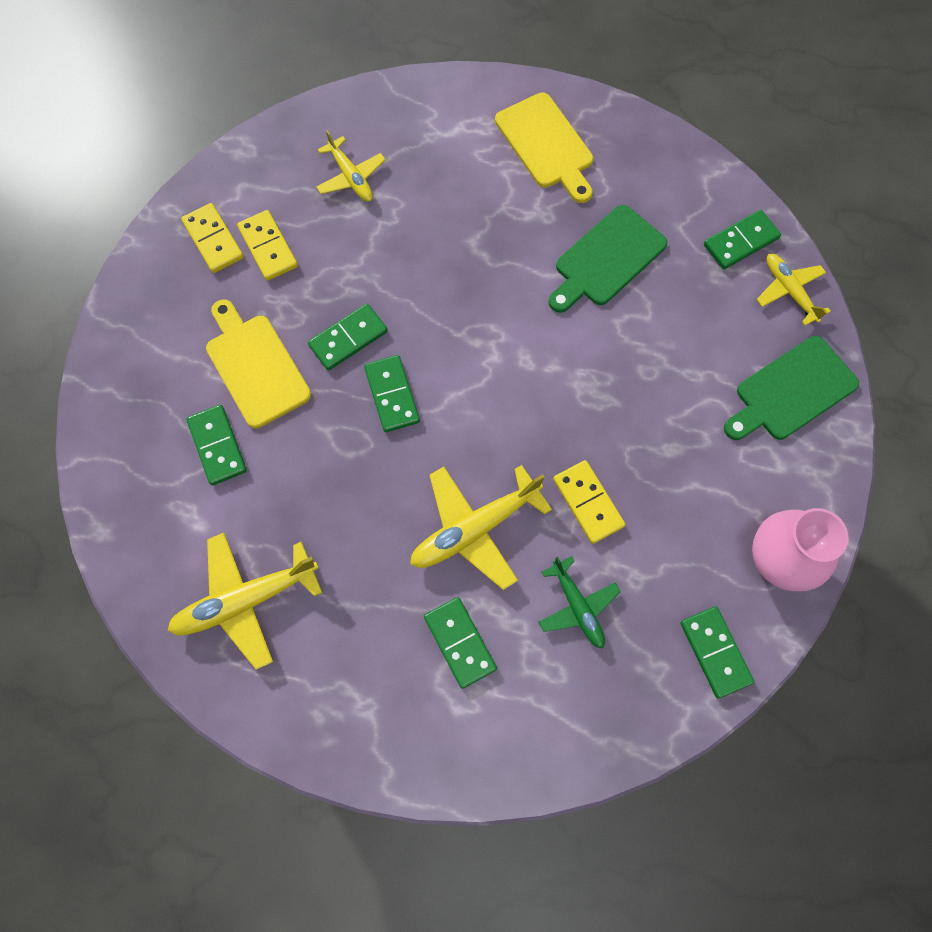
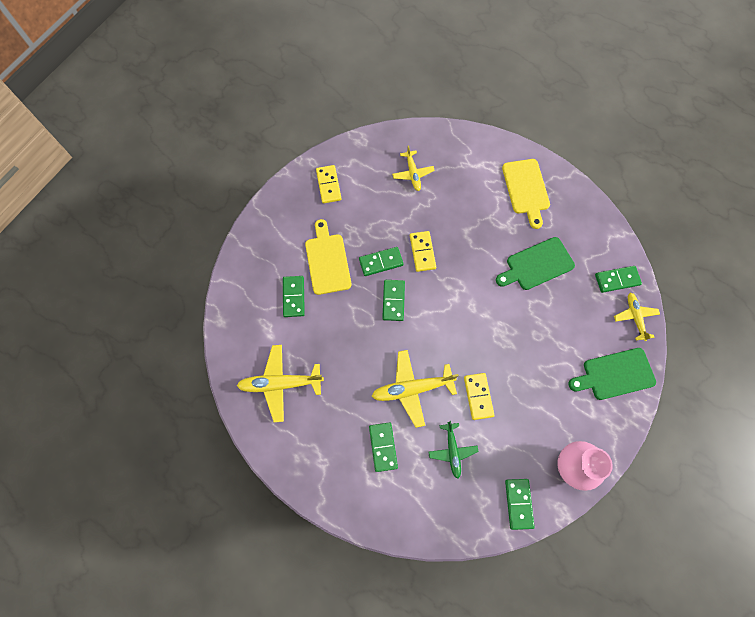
camera: 20 degrees right, 0 degrees up
yellow domino [237,210,298,281] -> yellow domino moved to [410,231,436,272]

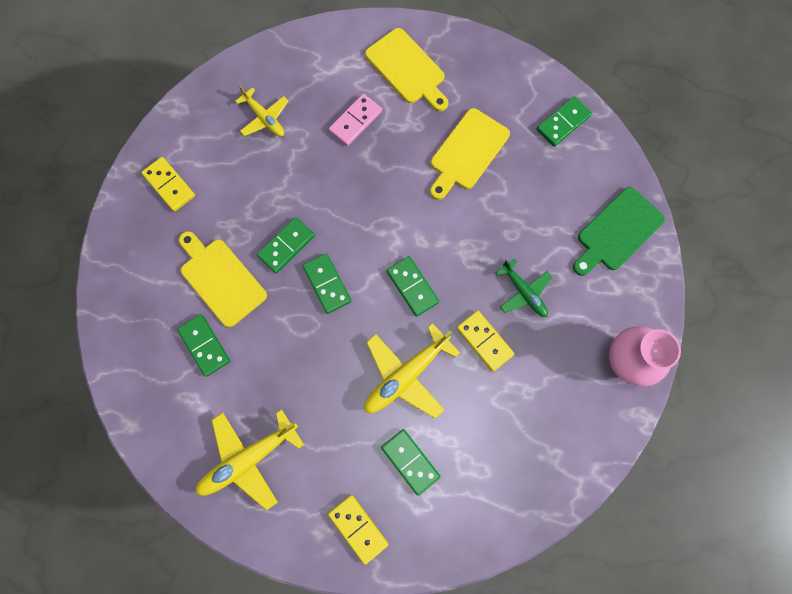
camera: 30 degrees left, 5 degrees up
yellow domino [410,231,436,272] -> yellow domino moved to [328,495,388,565]
green plane [428,421,479,479] -> green plane moved to [496,258,552,317]
green cutting board [496,237,575,290] -> yellow cutting board [430,108,510,200]
green domino [505,479,535,530] -> green domino moved to [387,256,439,317]
yellow plane [614,293,660,341] -> none
none -> pink domino [329,94,382,146]

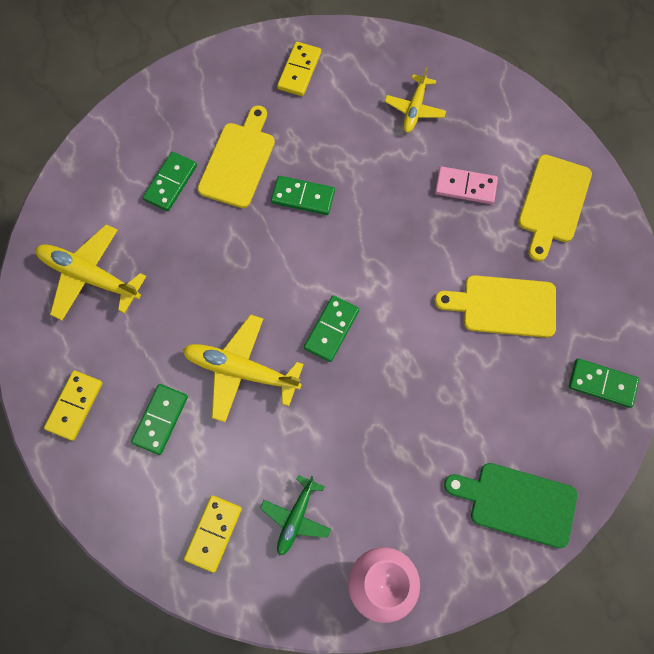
camera: 60 degrees right, 5 degrees down
green domino [303,253,351,314] -> none
yellow domino [457,310,514,372] -> yellow domino moved to [184,495,242,573]
green plane [496,258,552,317] -> green plane moved to [260,475,331,556]

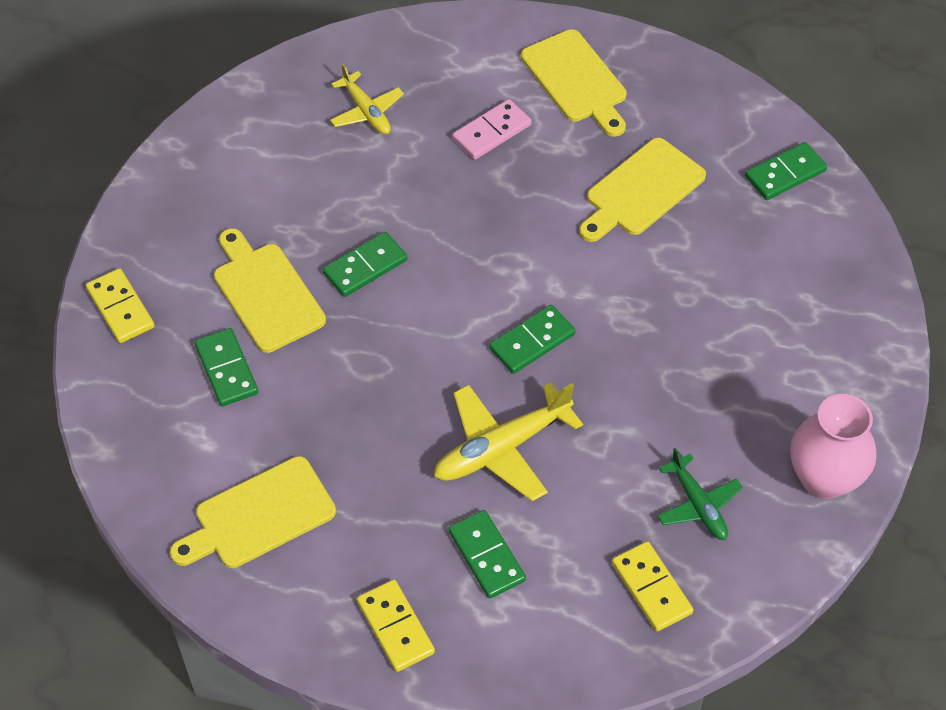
camera: 50 degrees left, 15 degrees down
yellow plane [35,224,146,320] -> yellow cutting board [170,456,336,568]
yellow domino [277,42,321,96] -> yellow domino moved to [86,268,155,343]
green domino [304,296,359,362] -> green domino turned 75 degrees clockwise [489,305,576,374]
green cutting board [444,463,577,548] -> none

